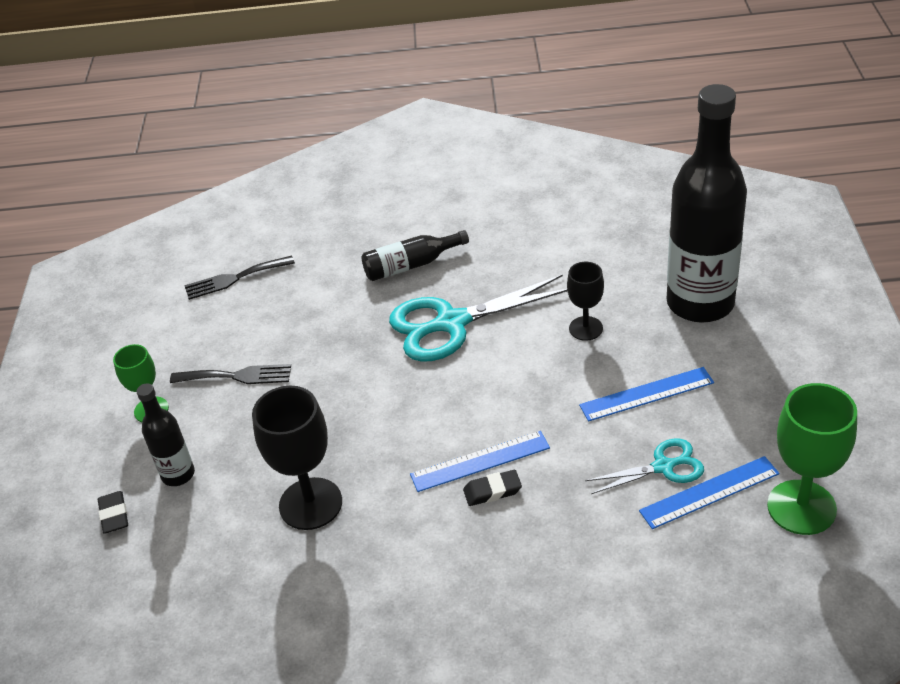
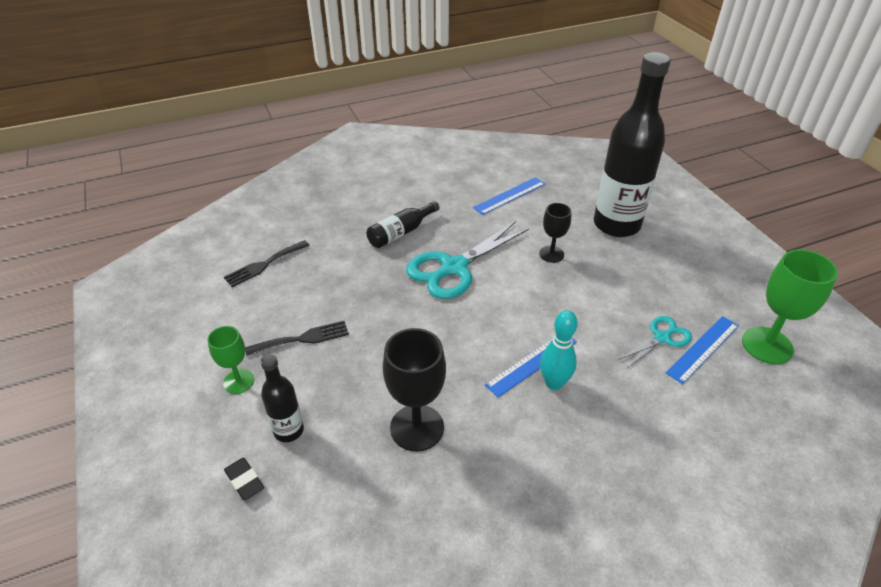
camera: 25 degrees left, 0 degrees up
black eraser [463,470,522,506] -> turquoise bowling pin [540,310,578,390]
blue ruler [579,367,714,422] -> blue ruler moved to [473,177,545,215]

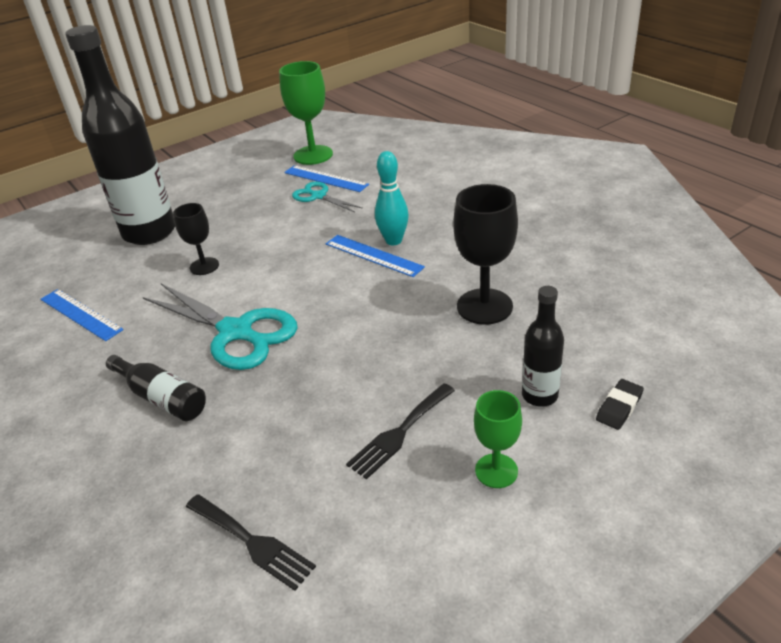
camera: 100 degrees left, 5 degrees down
black fork [245,321,349,356] -> black fork turned 105 degrees counterclockwise [346,383,455,480]

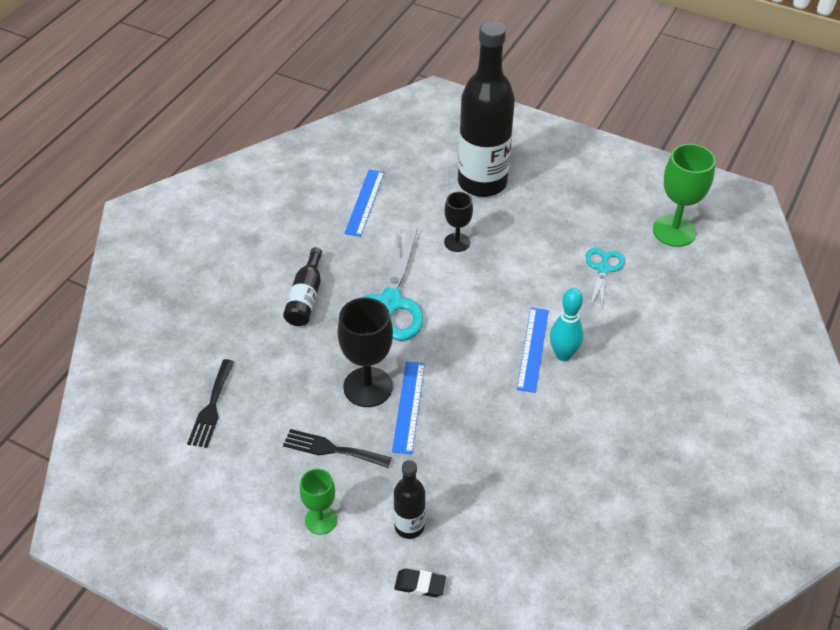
camera: 60 degrees right, 10 degrees up
blue ruler [284,165,369,192] -> blue ruler moved to [392,361,425,454]
black goblet [453,184,518,325] -> black goblet moved to [338,297,393,407]

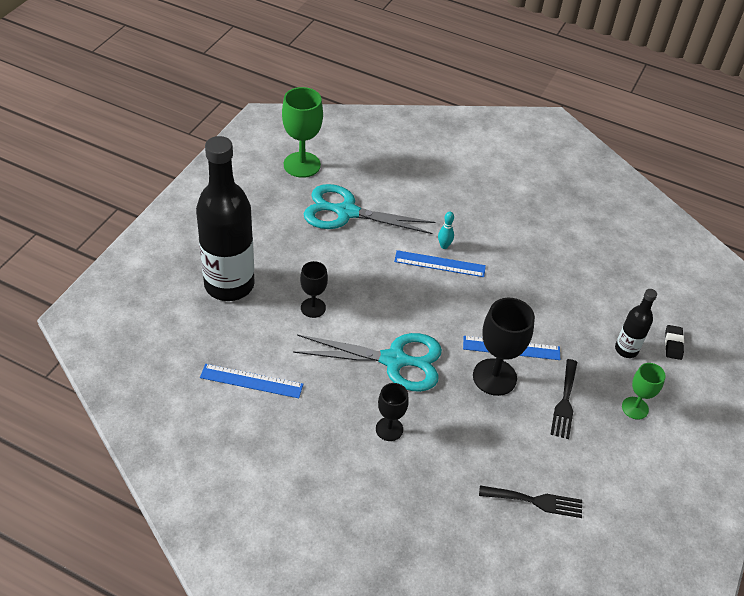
camera: 95 degrees left, 0 degrees up
black bottle [283,247,322,326] -> black goblet [376,383,409,441]
turquoise bowling pin [550,288,584,361] -> turquoise bowling pin [438,212,454,249], size x0.59
turquoise scissors [586,248,625,310] -> turquoise scissors [304,184,435,234], size x1.83

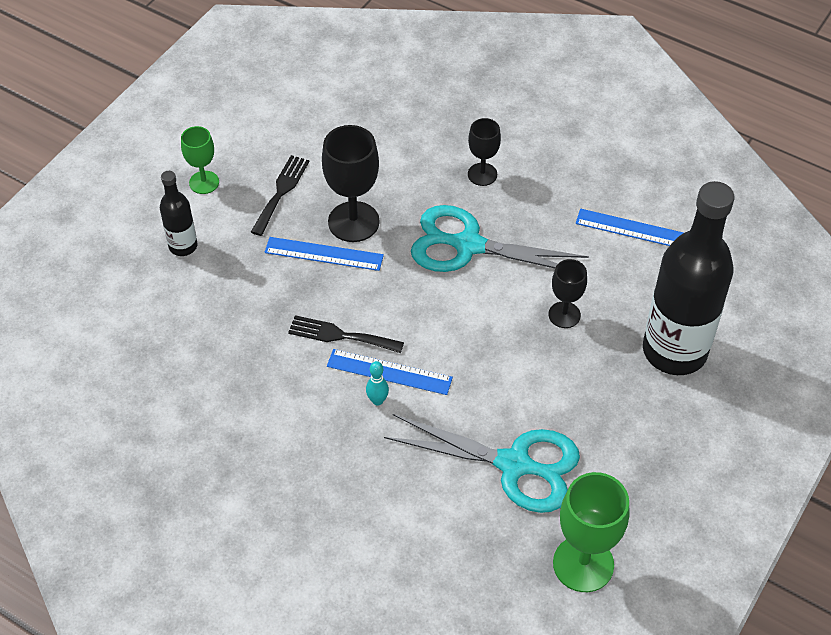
camera: 170 degrees left, 5 degrees up
black fork [479,485,582,518] -> black fork moved to [288,315,404,353]
black eraser [665,325,684,360] -> none

